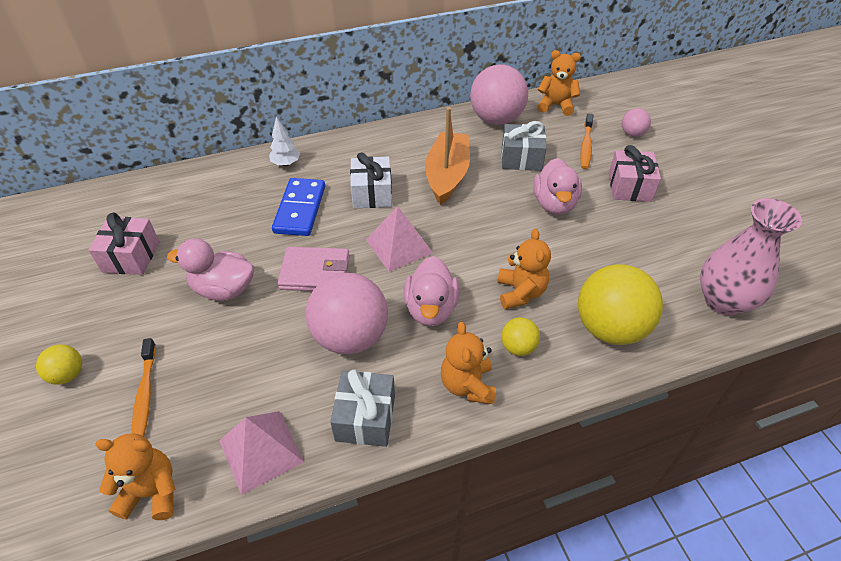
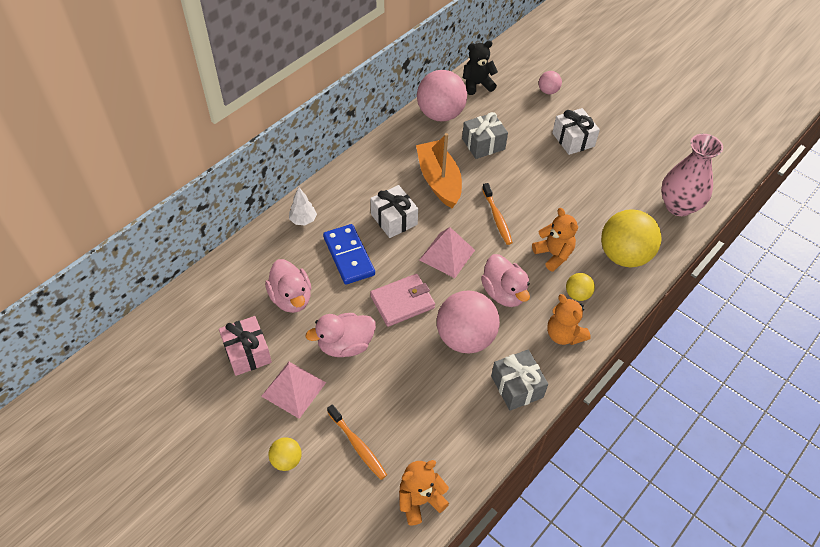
camera: 30 degrees left, 5 degrees up
pink pyramid [219,411,304,495] -> pink pyramid moved to [261,362,326,419]
pink duck [533,158,582,215] -> pink duck moved to [265,259,311,313]
orange teddy bear [537,50,581,116] -> black teddy bear [463,41,498,95]
orange toothbrush [580,113,593,169] -> orange toothbrush moved to [482,183,513,245]
pink gift [609,145,661,202] -> white gift [552,108,600,155]

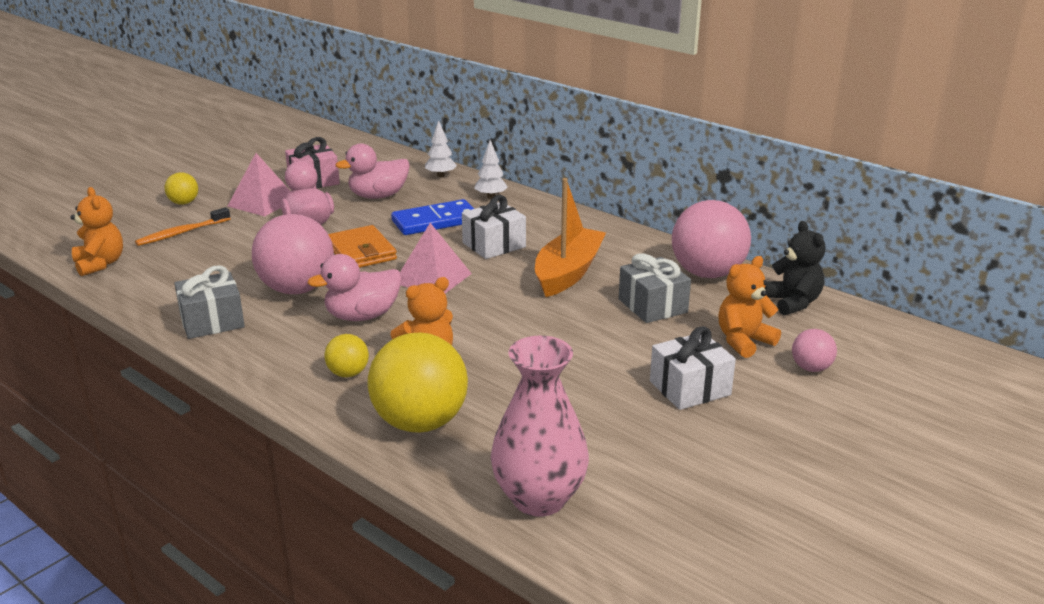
camera: 90 degrees right, 25 degrees down
pink wallet [370,274,435,327] -> orange wallet [328,225,397,268]
orange boat [416,133,462,208] -> orange boat turned 45 degrees counterclockwise [535,178,606,297]
orange toothbrush [482,183,513,245] -> none
orange teddy bear [547,294,591,345] -> orange teddy bear moved to [719,256,781,358]
none -> white tree [425,120,457,177]

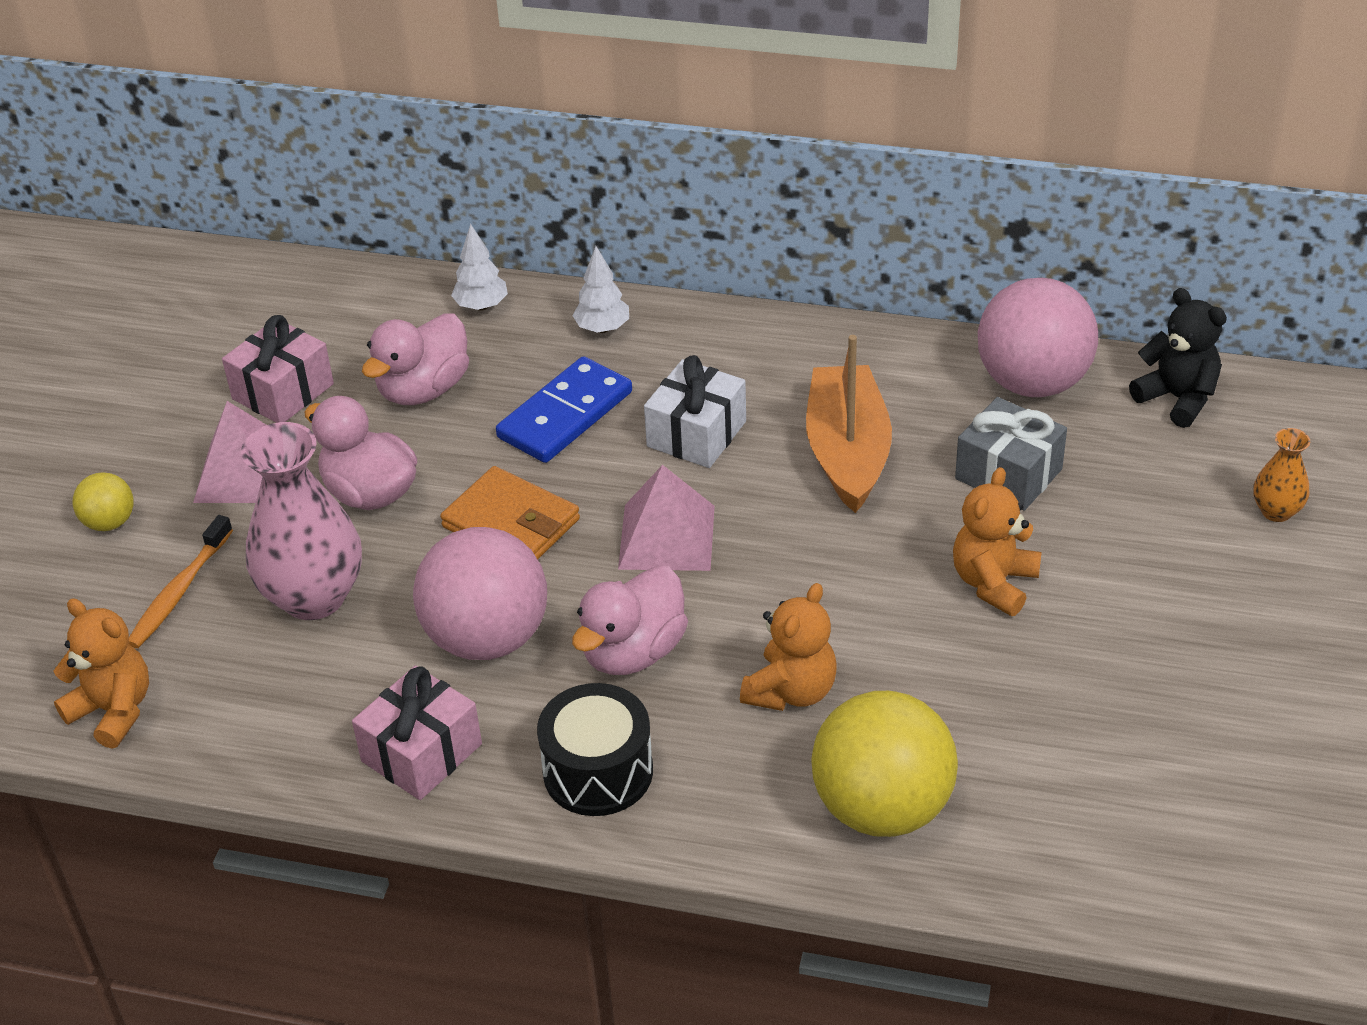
camera: 25 degrees left, 15 degrees up
grey gift [174,265,245,339] -> pink gift [352,666,482,800]
yellow ball [324,334,369,377] -> none
pink vase [491,336,589,517] -> pink vase moved to [241,422,362,620]
white gift [650,326,736,410] -> none
orange teddy bear [719,256,781,358] -> orange teddy bear moved to [953,467,1042,616]
pink ball [792,329,837,372] -> orange vase [1253,428,1310,522]
none -> black drum [537,683,653,816]

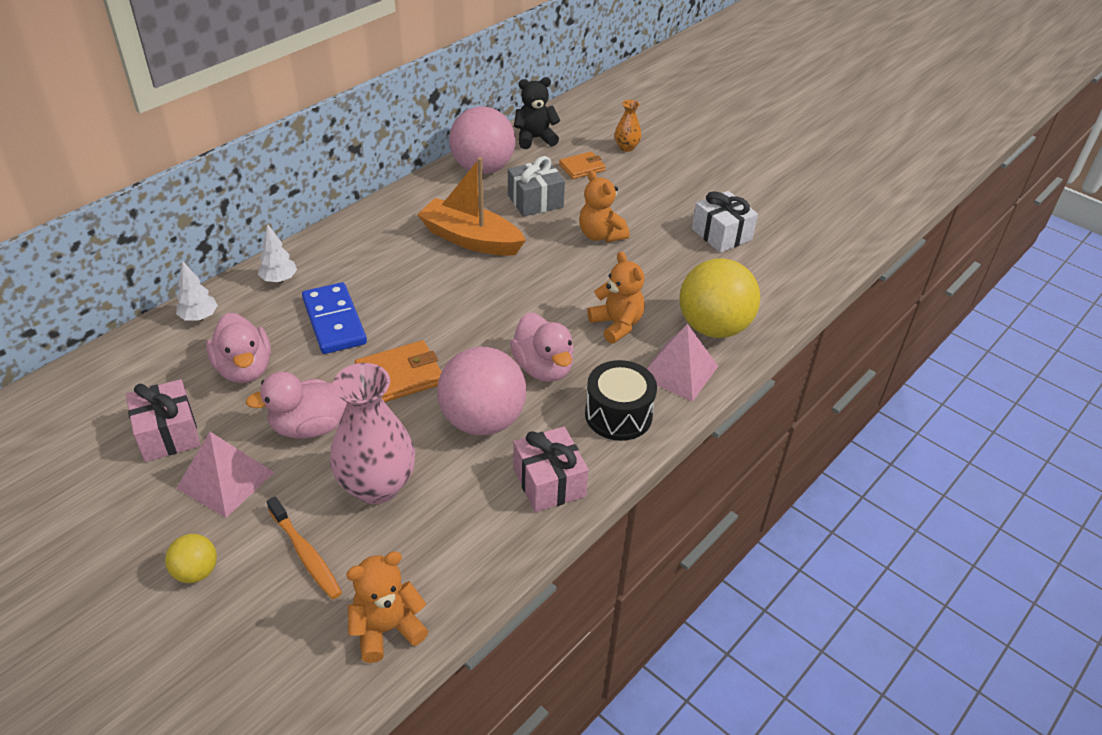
camera: 65 degrees left, 0 degrees up
pink pyramid [618,465,715,571] -> pink pyramid moved to [646,324,718,402]
white gift [644,355,746,468] -> white gift moved to [692,191,758,253]
none -> orange wallet [559,151,606,179]

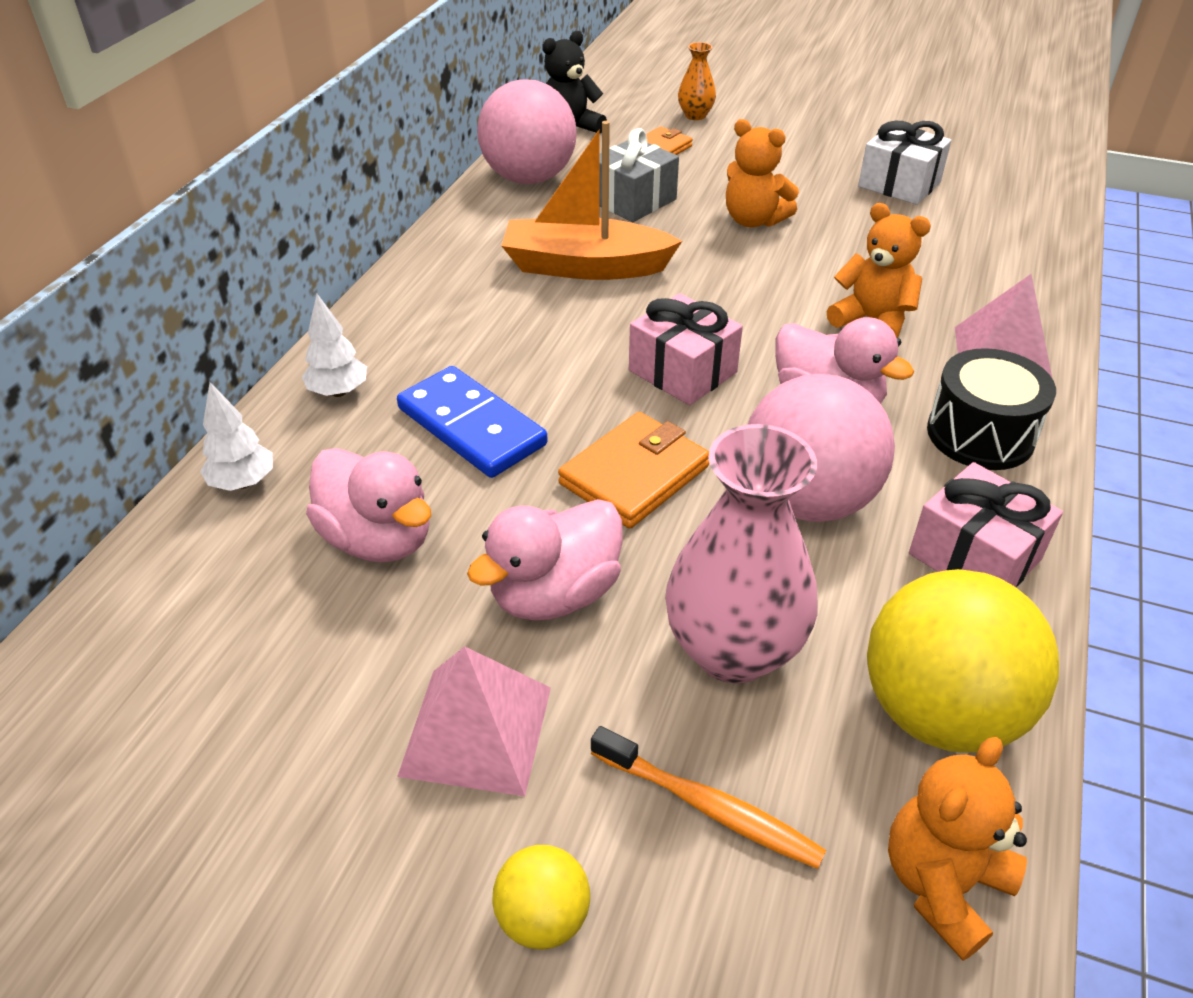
camera: 20 degrees left, 0 degrees up
pink gift [126,379,201,462] -> pink gift moved to [629,293,743,405]
yellow ball [679,258,760,338] -> yellow ball moved to [867,569,1059,753]

